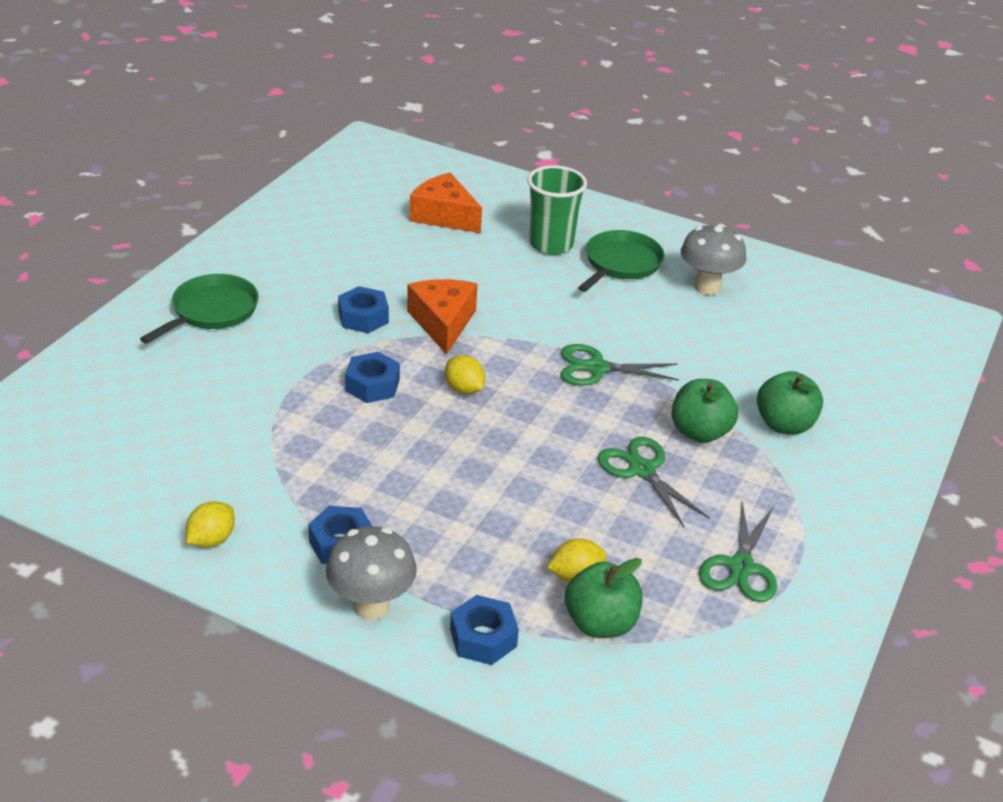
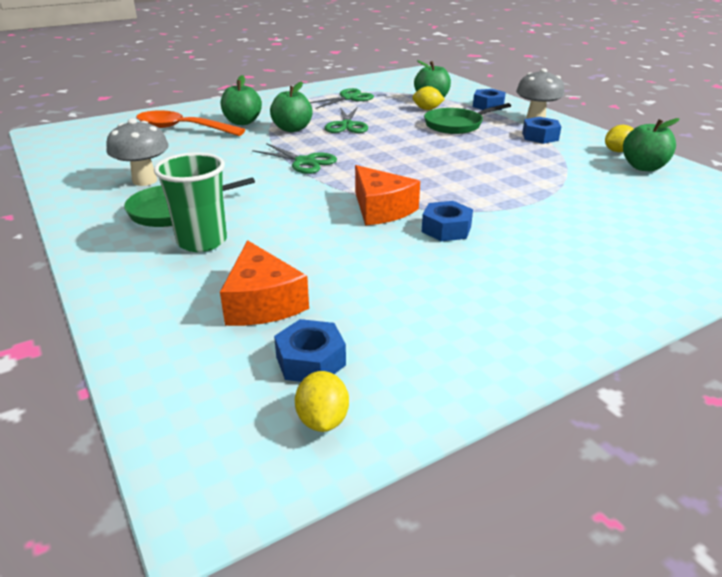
camera: 145 degrees left, 5 degrees down
green pan [140,274,259,344] -> green pan moved to [424,103,511,134]
blue nut [345,352,400,403] -> blue nut moved to [274,319,346,382]
orange cheese [407,279,477,355] -> orange cheese turned 60 degrees counterclockwise [355,165,420,226]
yellow lemon [445,355,485,394] -> yellow lemon moved to [295,371,349,432]
none -> orange spoon [136,111,245,136]
none -> green apple [623,118,680,171]

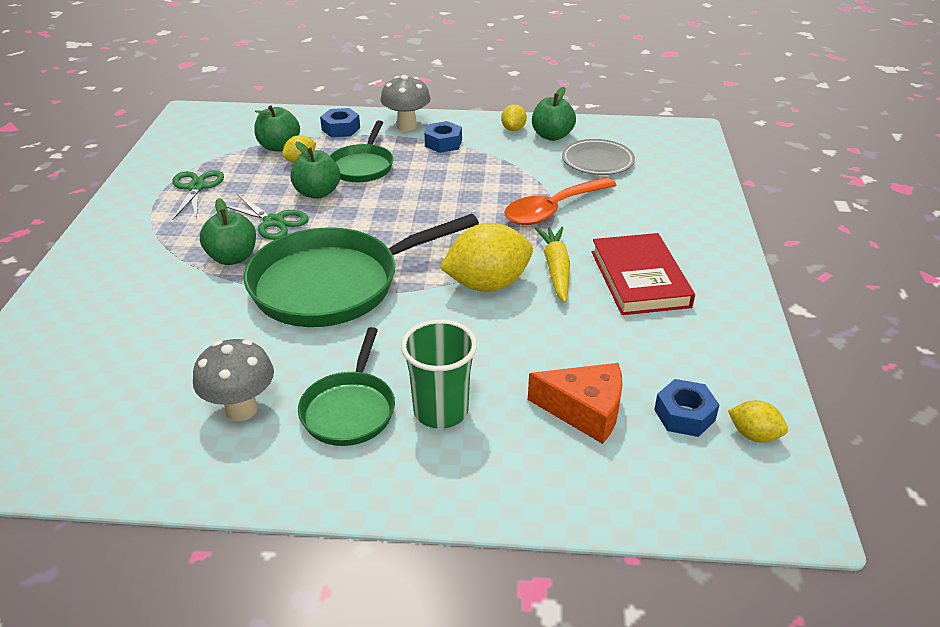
camera: 55 degrees left, 5 degrees up
orange spoon [136,111,245,136] -> orange spoon moved to [504,177,617,225]
green apple [221,75,262,125] -> green apple moved to [291,142,340,199]
green scissors [252,143,337,174] -> green pan [244,214,479,327]
orange cheese [355,165,420,226] -> yellow lemon [440,223,533,292]
blue nut [422,201,473,241] -> yellow carrot [535,227,570,303]
none -> grey plate [562,139,635,175]
none -> red book [592,233,695,315]

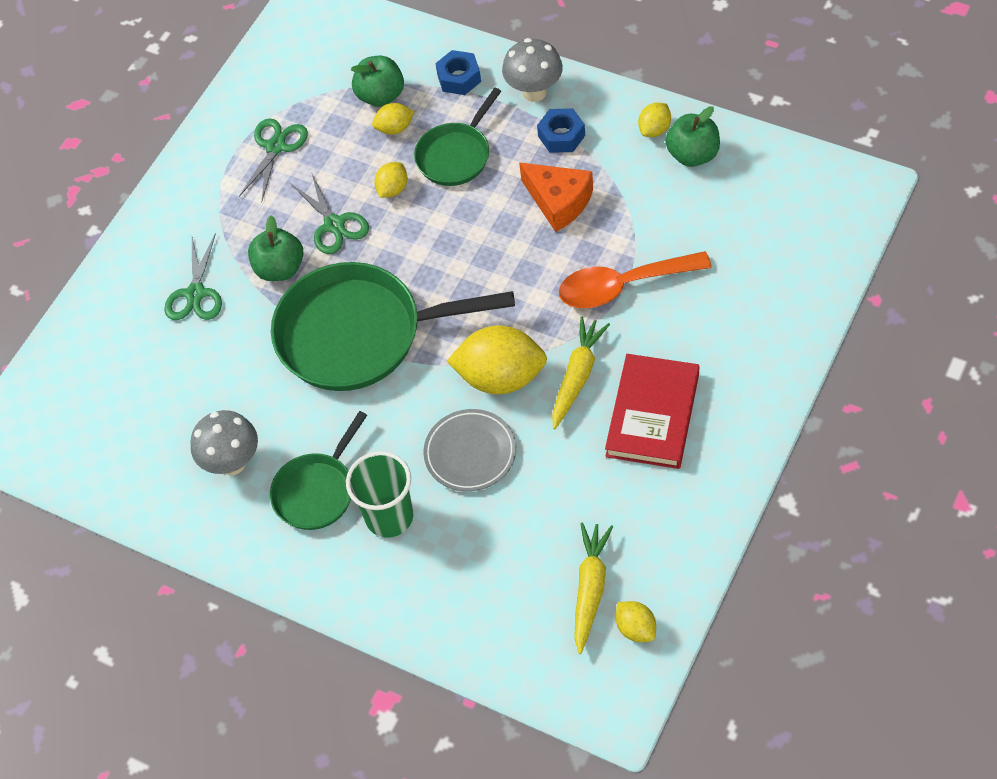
camera: 30 degrees right, 20 degrees up
green apple [291,142,340,199] -> yellow lemon [374,162,407,198]
orange cheese [528,363,622,444] -> orange cheese moved to [519,162,593,232]
grey plate [562,139,635,175] -> grey plate moved to [423,409,516,491]
blue nut [654,379,719,437] -> yellow carrot [574,523,613,654]
none -> green scissors [164,233,222,320]

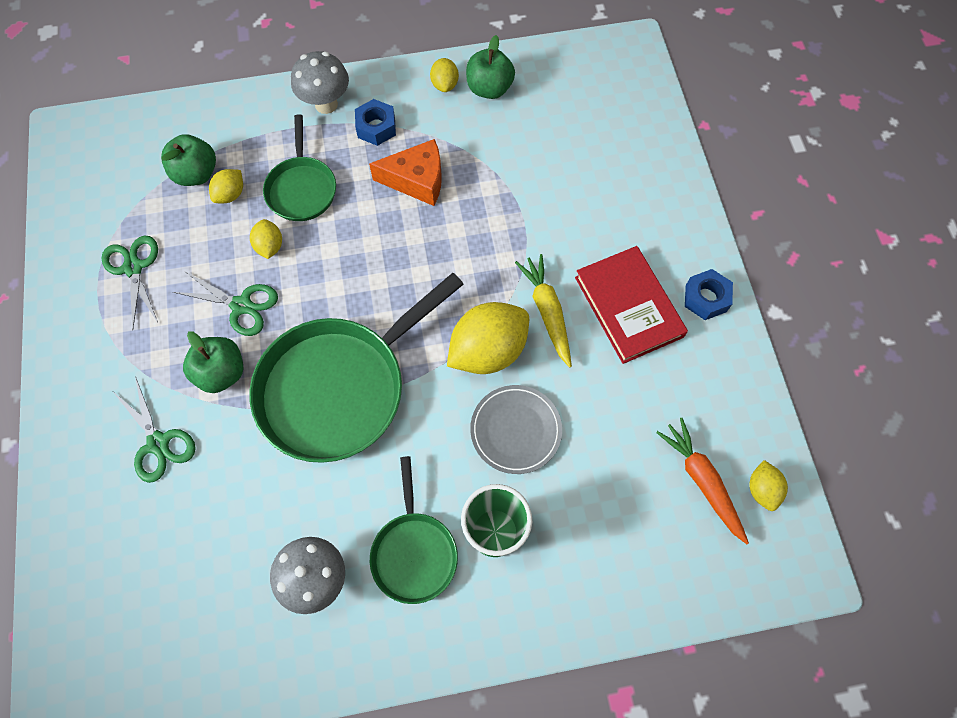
camera: 45 degrees left, 10 degrees up
blue nut [435,50,481,95] -> blue nut moved to [685,269,733,320]
orange spoon [559,251,712,308] -> none
yellow carrot [574,523,613,654] -> orange carrot [656,418,749,544]
yellow lemon [616,601,656,642] -> yellow lemon turned 75 degrees clockwise [749,460,788,511]

